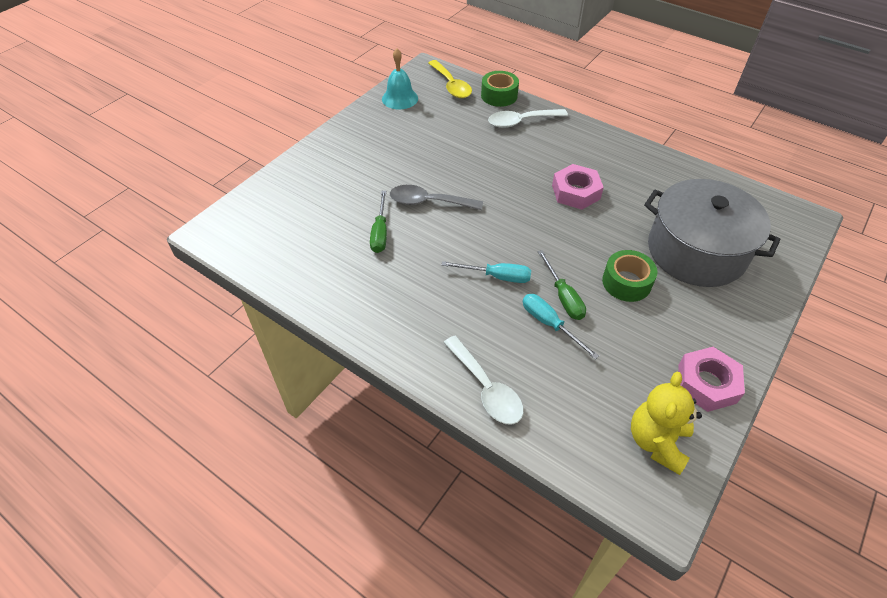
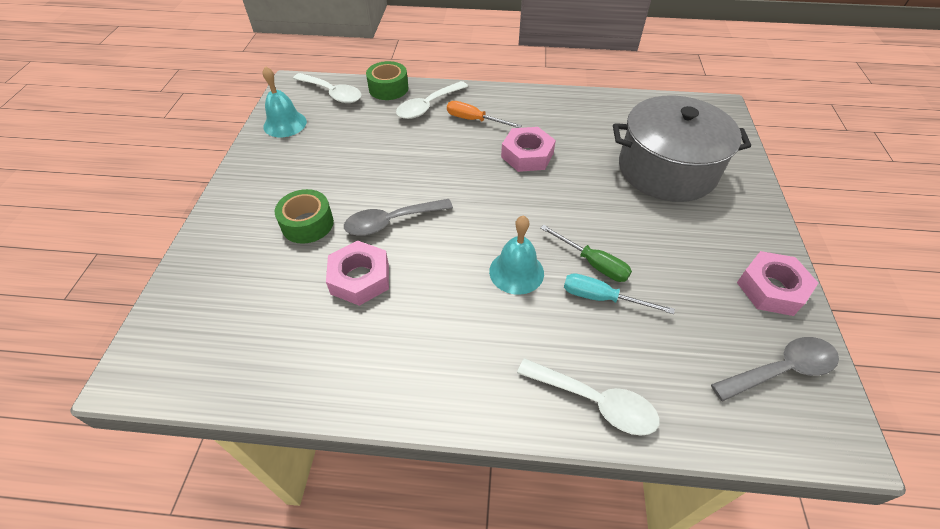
camera: 30 degrees left, 0 degrees up
green screwdriver [370,191,387,253] -> pink nut [326,241,389,306]
yellow spoon [428,60,472,98] -> white spoon [293,73,362,103]
turquoise screwdriver [442,261,531,283] -> turquoise bell [489,216,544,295]
green tape [602,250,657,302] -> green tape moved to [275,189,334,244]
yellow teddy bear [631,372,702,475] -> grey spoon [711,337,839,402]
none -> orange screwdriver [447,101,522,128]

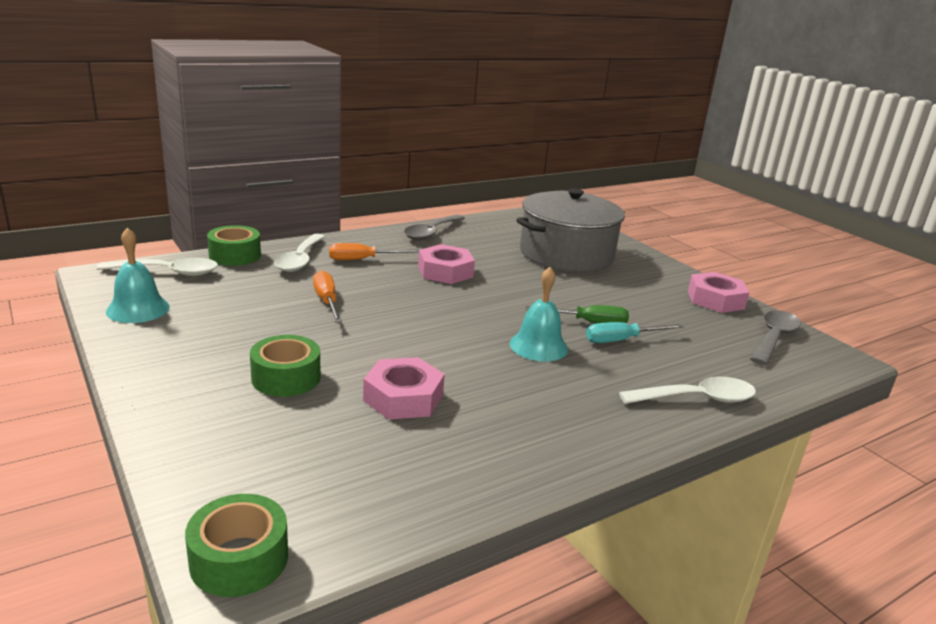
camera: 40 degrees left, 25 degrees down
grey spoon [344,199,453,236] -> grey spoon moved to [404,215,465,240]
none -> green tape [185,494,288,597]
none -> orange screwdriver [313,270,342,323]

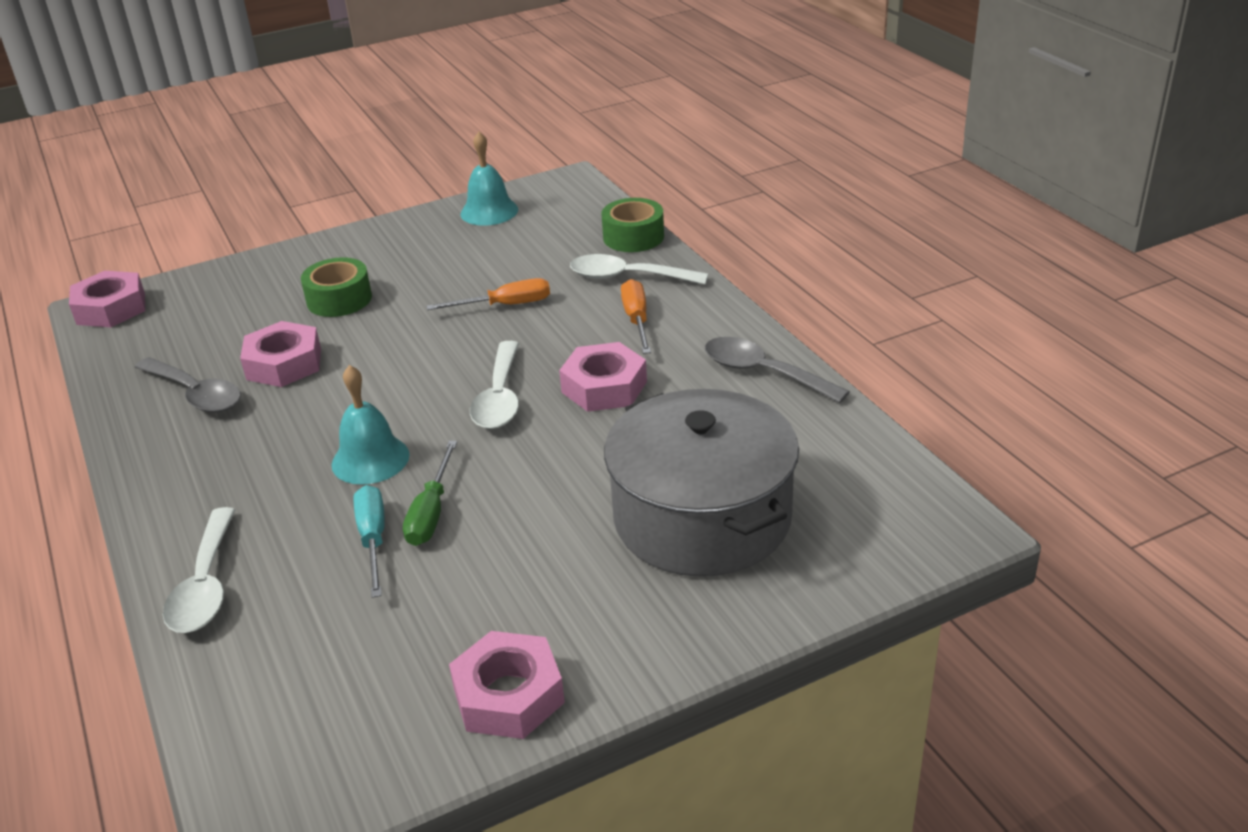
camera: 100 degrees right, 10 degrees up
white spoon [97,258,218,276] -> white spoon moved to [470,341,519,429]
green tape [185,494,288,597] -> pink nut [69,271,145,327]
grey spoon [750,310,801,365] -> grey spoon moved to [134,357,241,412]

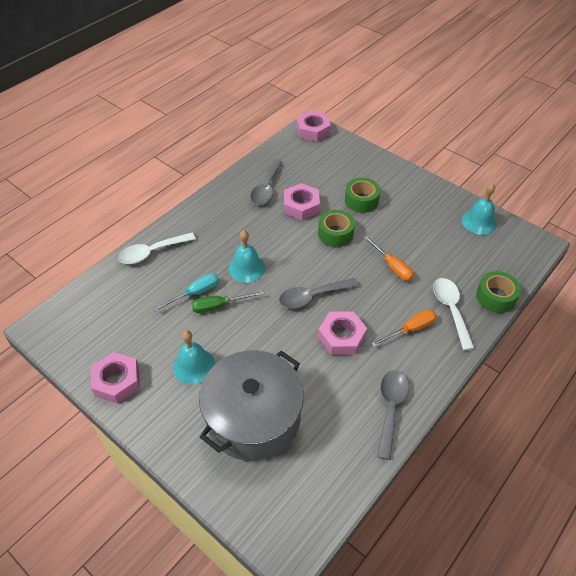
camera: 65 degrees right, 15 degrees up
white spoon [470,341,519,429] -> grey spoon [279,278,359,308]
none -> turquoise bell [173,330,215,384]
none -> green tape [318,210,355,247]

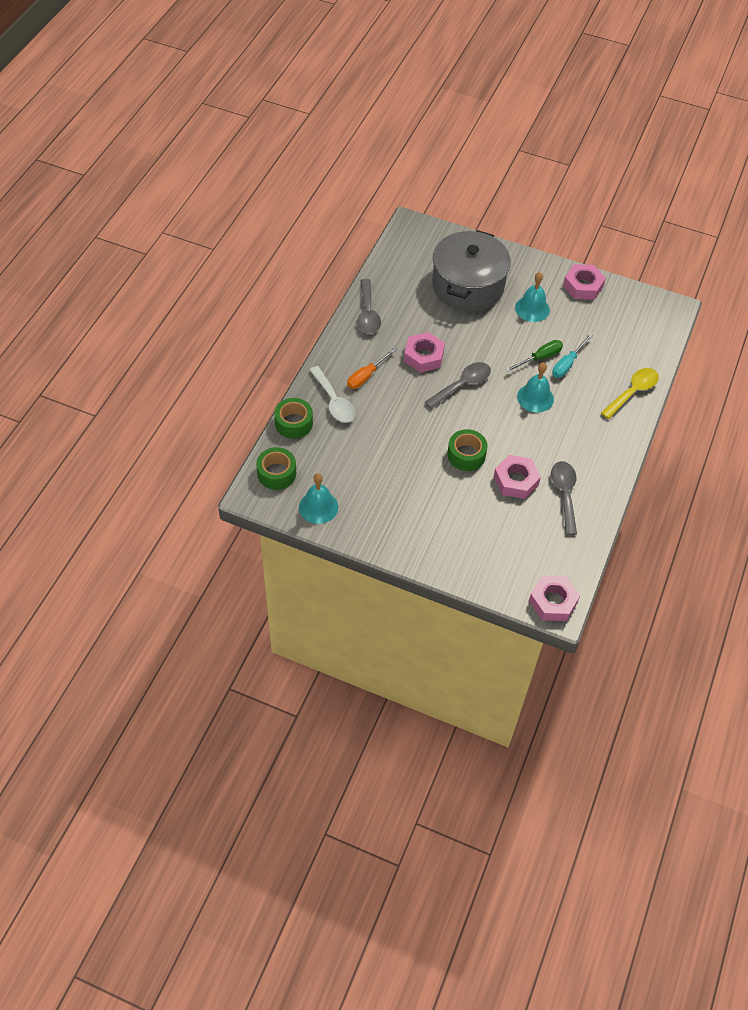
camera: 160 degrees right, 5 degrees up
white spoon [118,233,196,264] -> yellow spoon [601,368,659,419]
green tape [345,178,380,213] -> green tape moved to [256,447,296,490]
orange screwdriver [363,236,414,281] -> none

